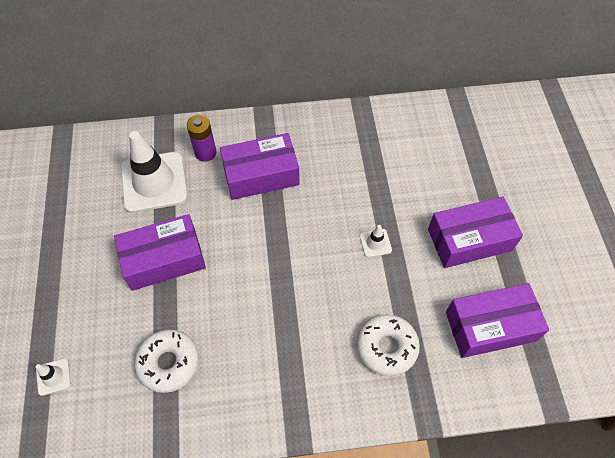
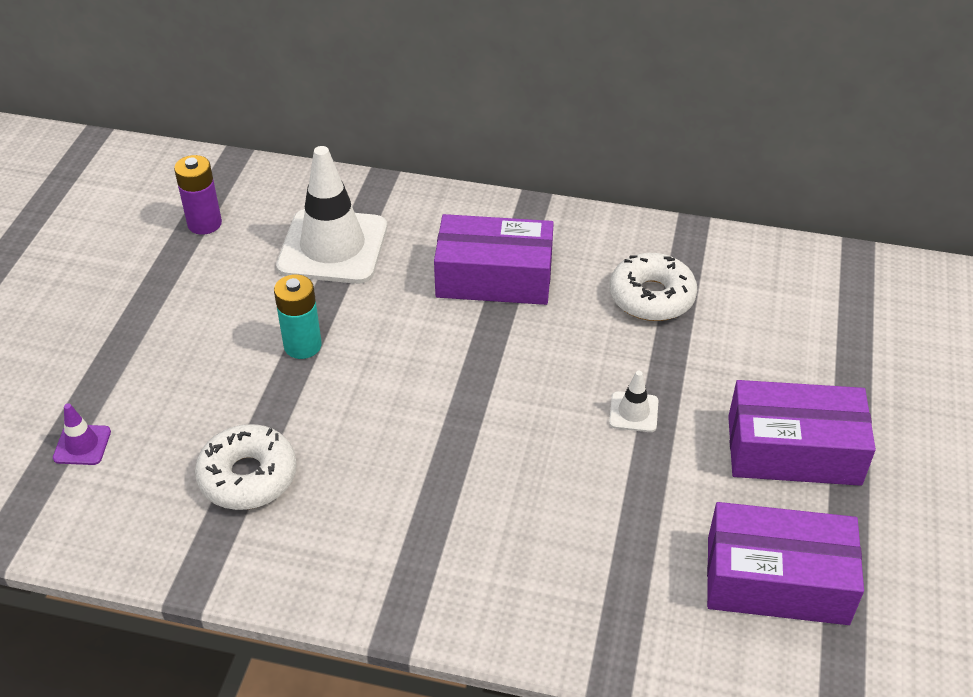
camera: 20 degrees right, 15 degrees down
white traffic cone [36,358,71,396] -> purple traffic cone [53,403,111,465]
purple box [114,214,206,291] -> turquoise battery [274,274,322,359]
purple battery [187,115,216,162] -> purple battery moved to [174,155,222,235]
white donut [357,314,420,376] -> white donut moved to [610,253,697,321]

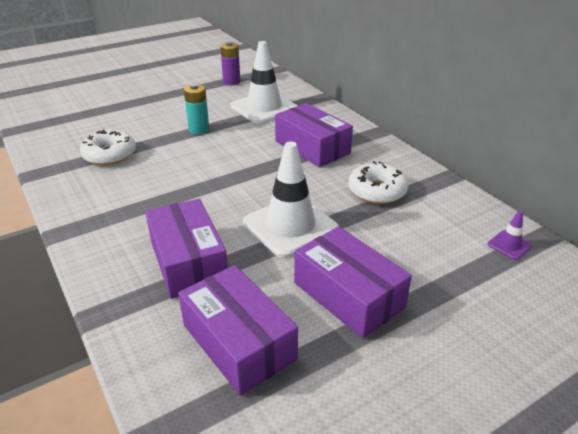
camera: 45 degrees right, 10 degrees down
purple traffic cone [53,403,111,465] -> purple traffic cone moved to [488,210,532,260]
white traffic cone [609,371,658,432] -> white traffic cone [243,142,339,258], size x2.34
none -> purple box [145,199,228,299]

